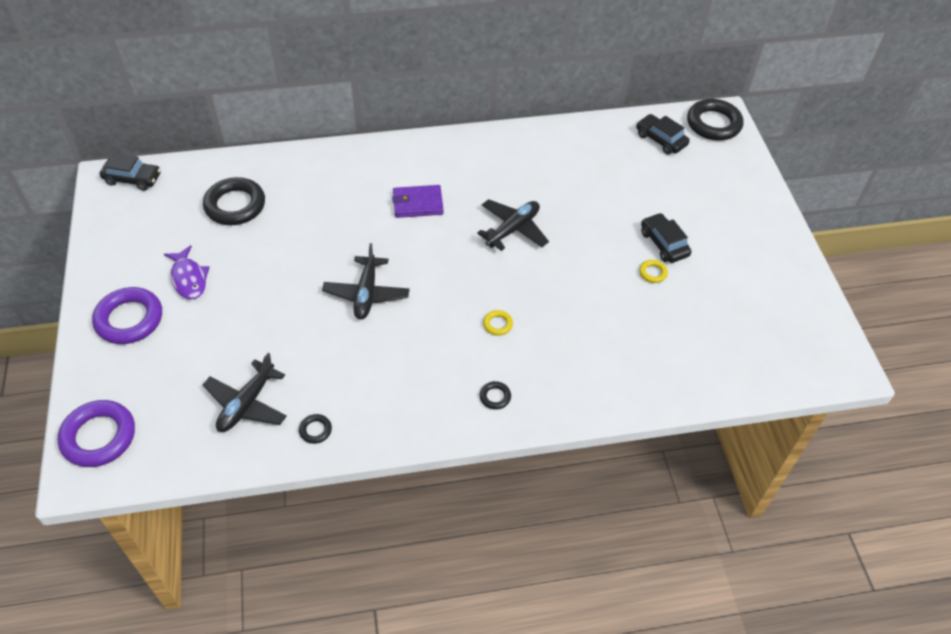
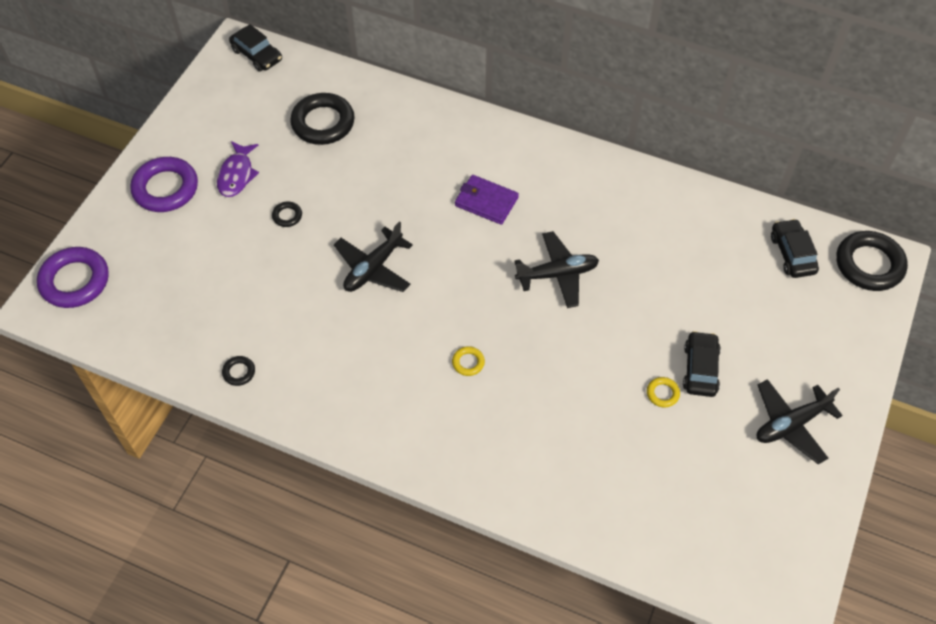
camera: 35 degrees right, 5 degrees up
black plane [203,353,287,432] -> black plane moved to [756,379,843,464]
black ring [480,381,511,410] -> black ring moved to [272,202,302,227]

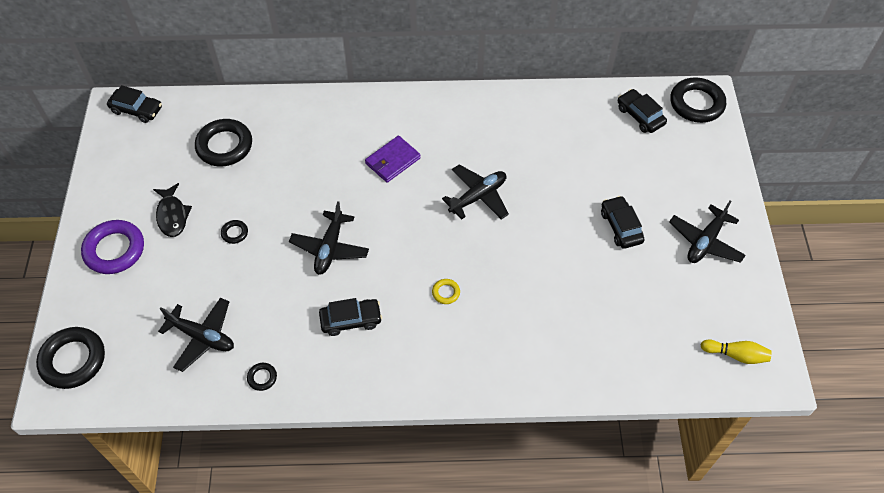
camera: 25 degrees left, 0 degrees up
purple ring [37,247,109,308] -> black ring [36,327,105,389]
purple fish [217,141,259,197] -> black fish [153,183,192,237]
purple wallet [455,175,519,225] -> purple wallet turned 45 degrees counterclockwise [365,136,421,183]
yellow ring [647,377,680,407] -> none
none -> black plane [158,298,234,372]
none -> black car [319,298,382,336]
none -> yellow bowling pin [701,340,772,364]

